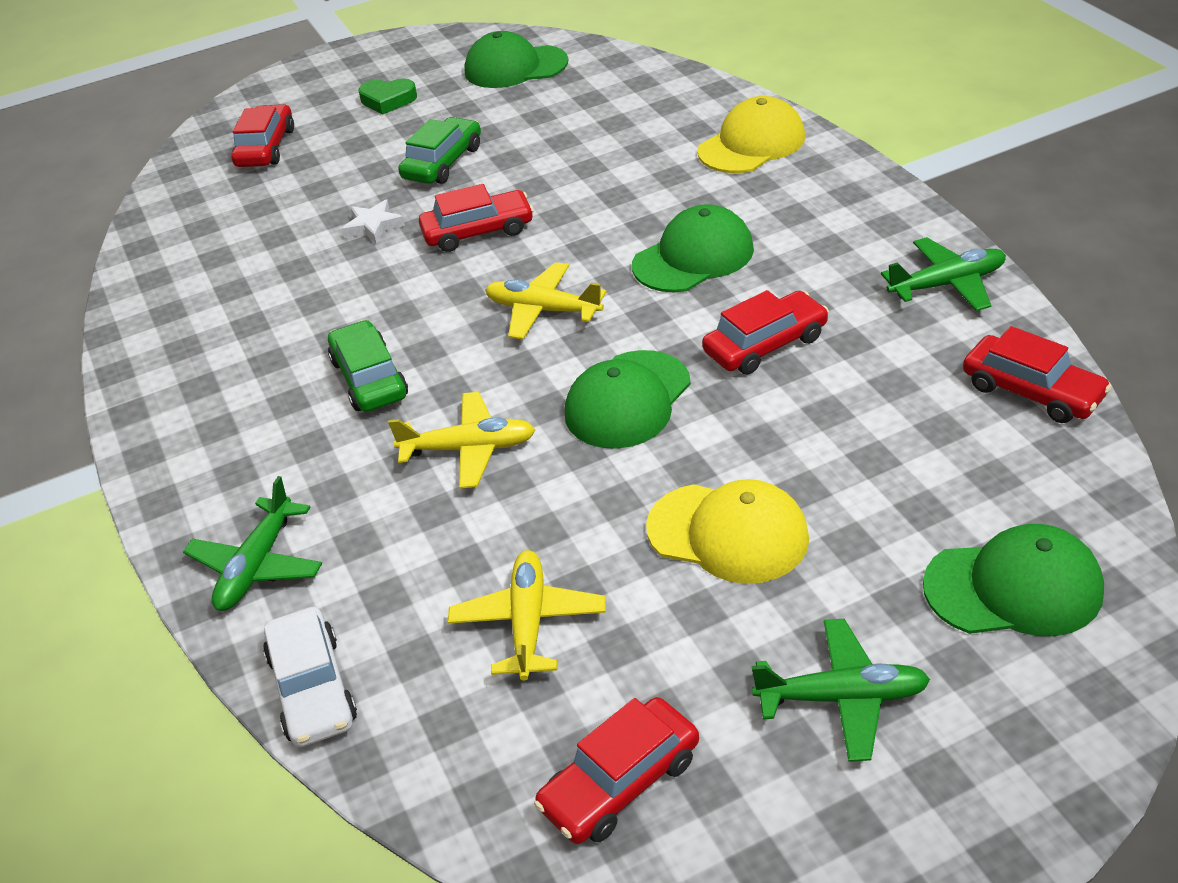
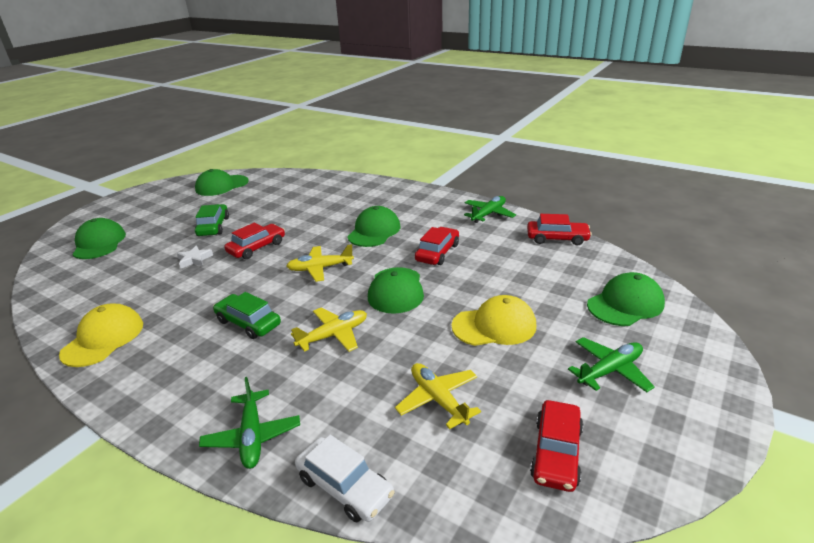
camera: 35 degrees left, 10 degrees down
red car [231,104,294,167] -> green cap [72,218,126,259]
green heart [359,78,417,115] -> none
yellow cap [697,96,805,173] -> yellow cap moved to [59,304,143,367]

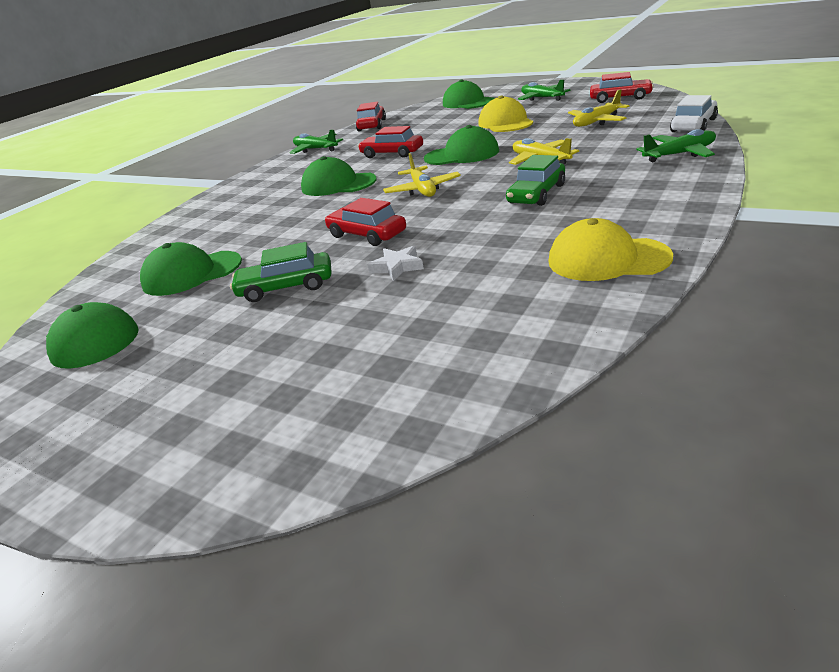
camera: 90 degrees left, 0 degrees up
green cap [72,218,126,259] -> green cap moved to [140,242,242,296]

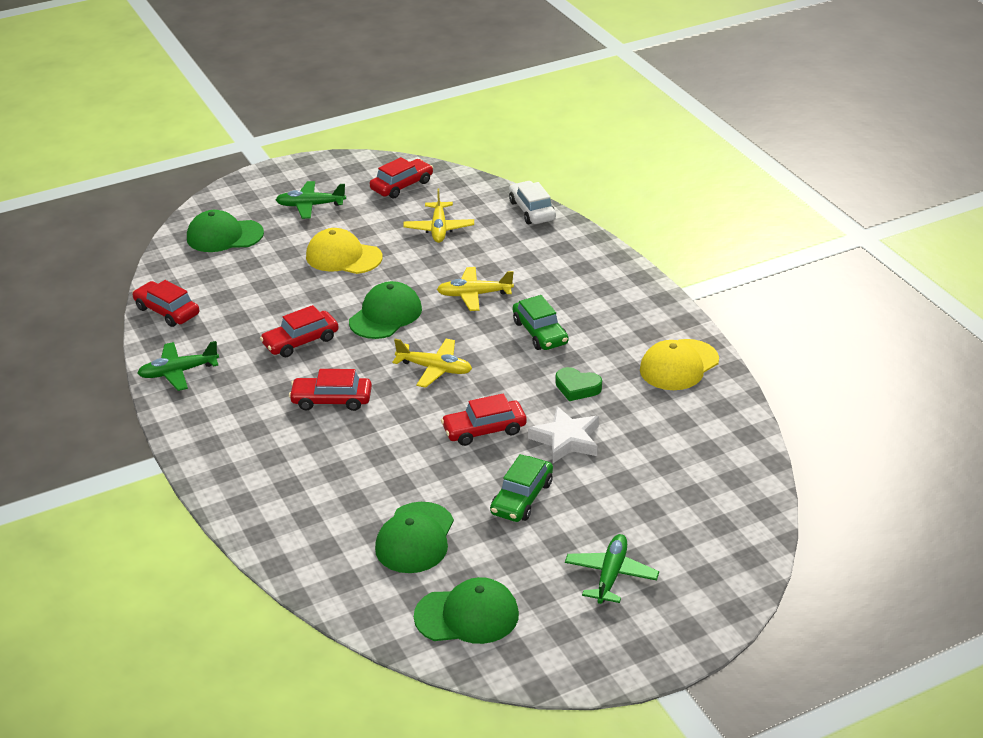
camera: 60 degrees left, 5 degrees up
green cap [301,156,377,196] -> red car [289,369,372,411]
white star [367,246,424,281] -> white star [528,406,599,463], size x1.57
green plane [636,129,716,162] -> green plane moved to [565,534,659,604]
none -> green heart [556,367,602,401]

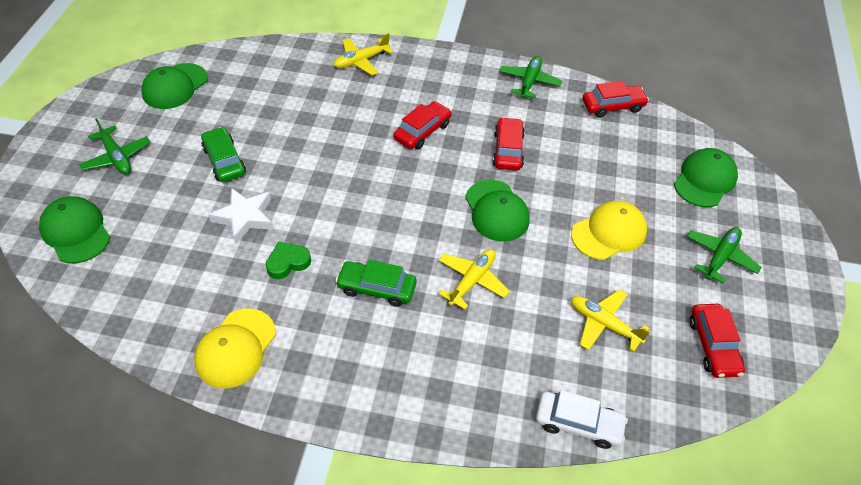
camera: 125 degrees right, 15 degrees up
green cap [375,502,454,573] -> green cap moved to [39,196,110,263]
yellow plane [392,339,472,388] -> yellow plane moved to [334,33,393,75]
red car [441,393,527,446] -> none
yellow cap [640,339,719,390] -> yellow cap turned 150 degrees counterclockwise [194,308,276,389]

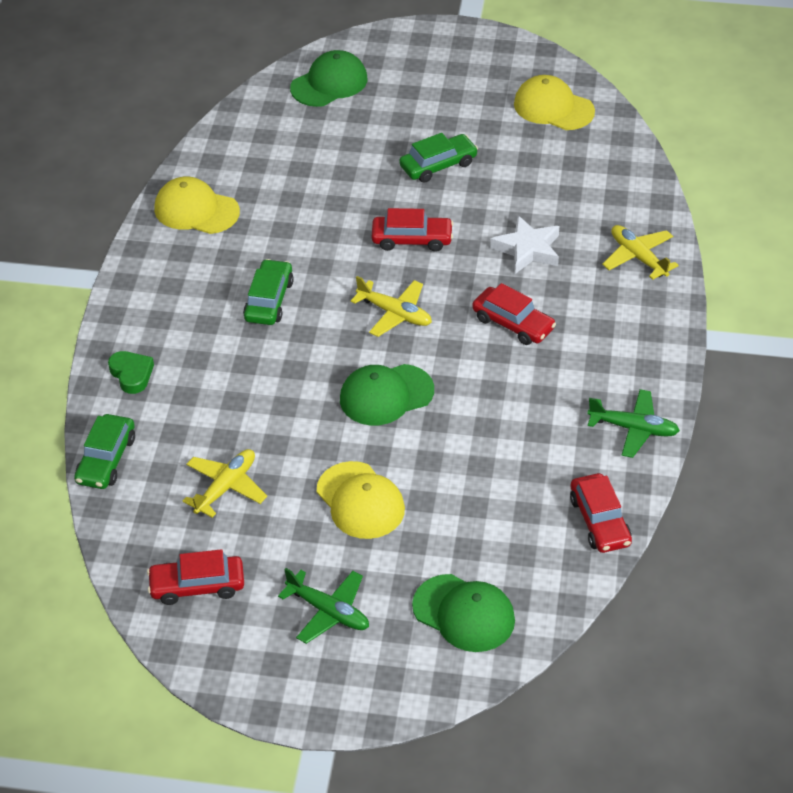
camera: 90 degrees right, 5 degrees down
green plane [79,118,150,174] -> none
green cap [141,63,208,109] -> yellow cap [514,75,595,130]
white star [208,188,274,244] -> white star moved to [490,216,559,274]
green heart [265,242,311,279] -> green heart moved to [108,351,154,394]
yellow plane [439,249,510,310] -> yellow plane moved to [351,276,432,337]
red car [493,117,525,171] -> red car moved to [372,208,454,252]
white car [536,390,628,449] -> green car [74,414,135,489]

